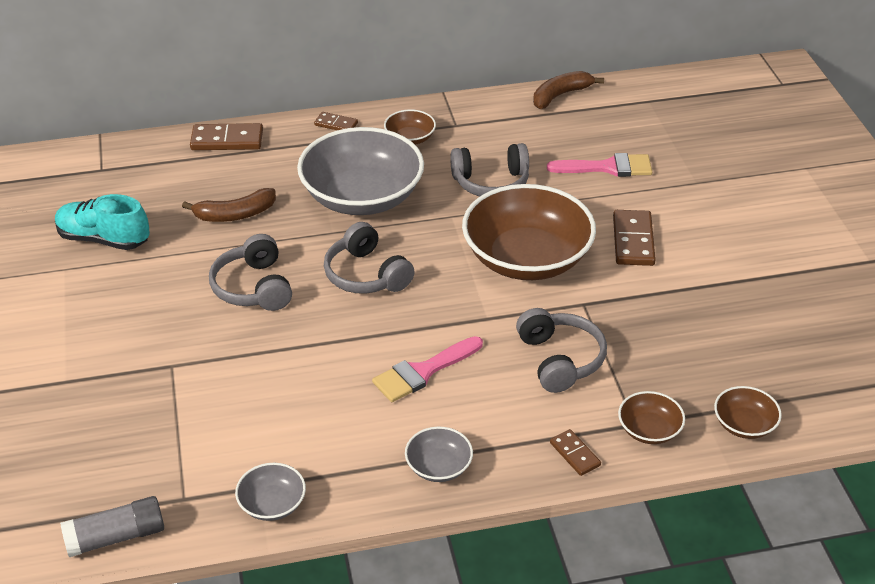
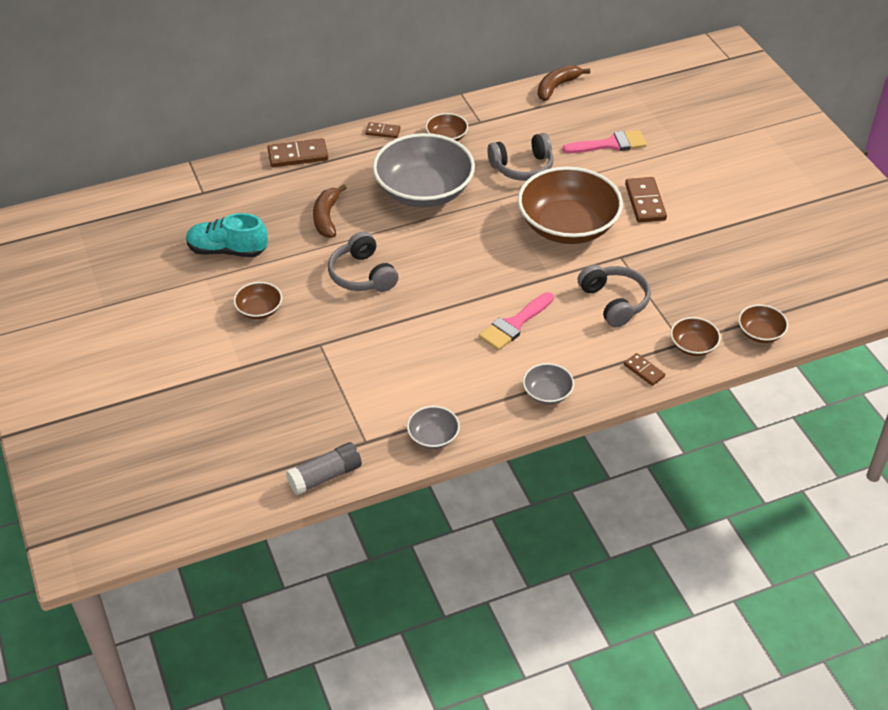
camera: 10 degrees left, 5 degrees up
brown banana [182,188,276,222] -> brown banana turned 120 degrees clockwise [313,184,347,238]
grey headphones [324,222,415,294] -> none
none -> brown bowl [234,282,282,319]

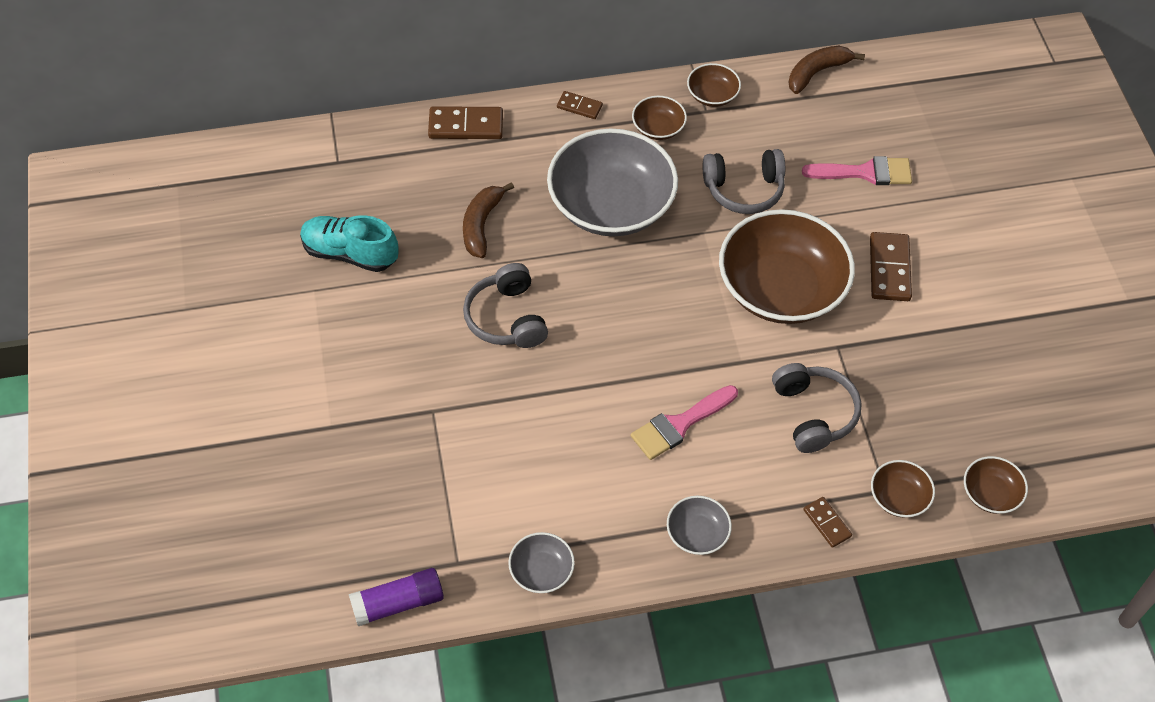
camera: 10 degrees right, 10 degrees up
brown bowl [234,282,282,319] -> brown bowl moved to [687,63,741,107]
grey glue stick [286,442,362,495] -> purple glue stick [349,568,444,626]

